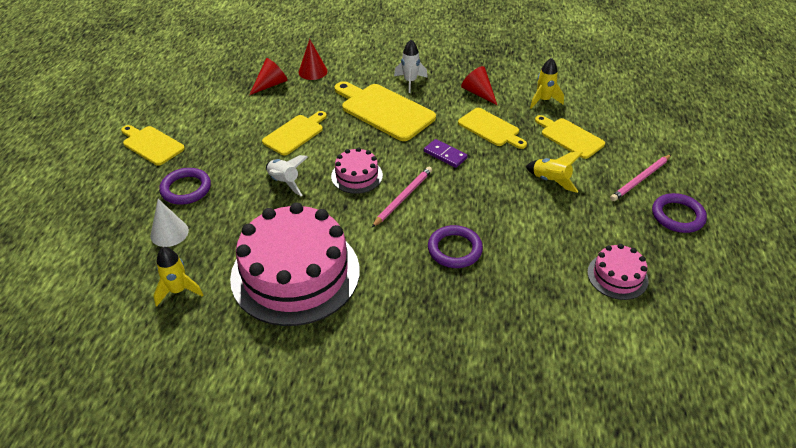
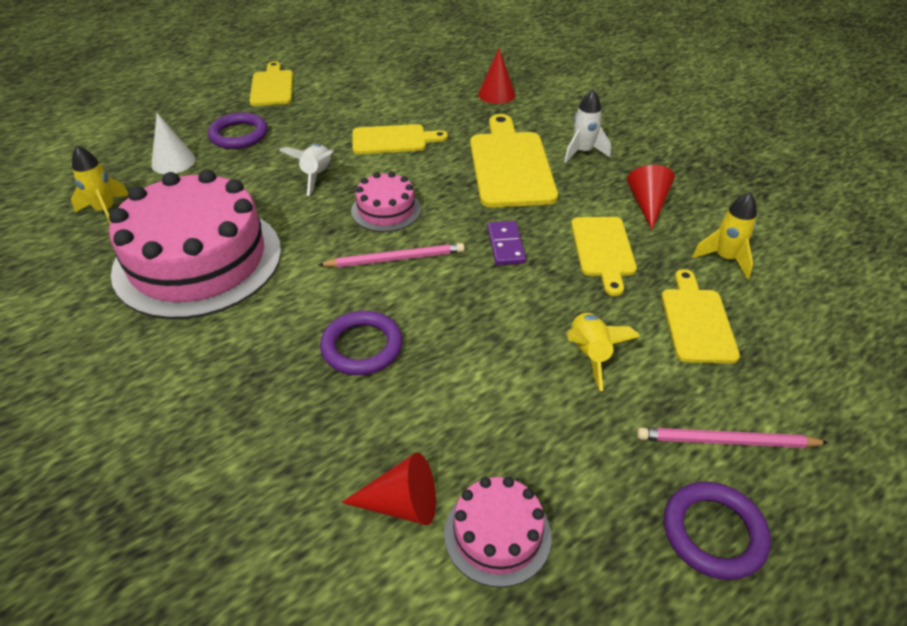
camera: 45 degrees right, 0 degrees up
red cone [249,58,287,95] -> red cone moved to [341,453,436,525]

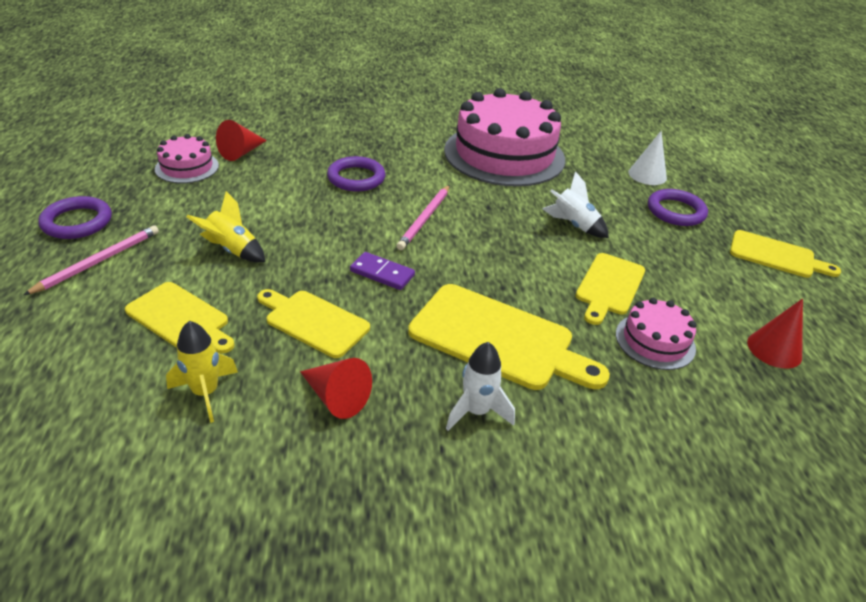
camera: 120 degrees right, 5 degrees down
yellow rocket [71,145,128,223] -> none
pink cake [351,172,421,232] -> pink cake moved to [616,298,697,370]
red cone [478,48,516,104] -> red cone moved to [747,299,803,369]

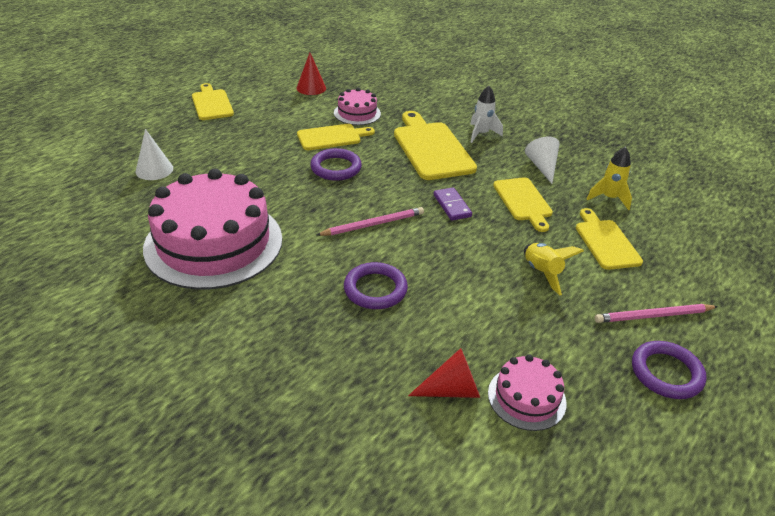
camera: 135 degrees left, 0 degrees up
red cone [300,358,372,419] -> white cone [525,137,560,184]
white rocket [542,171,609,238] -> none
purple ring [648,189,708,226] -> purple ring moved to [310,148,362,181]

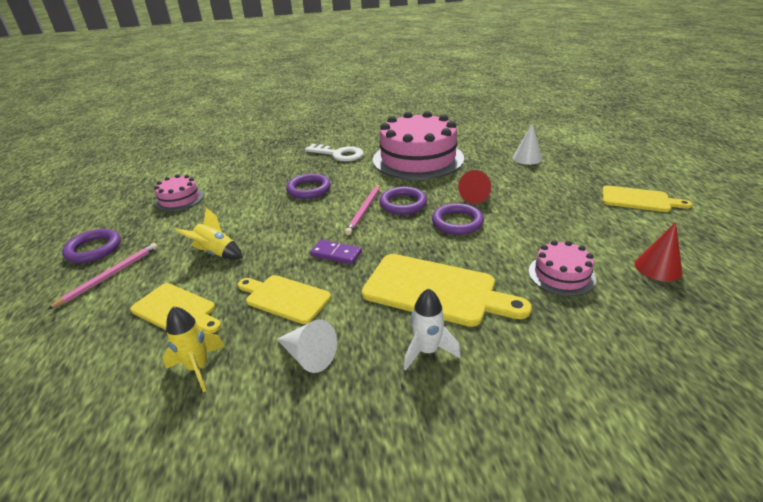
camera: 135 degrees right, 5 degrees down
yellow cutting board [297,124,375,150] -> none
red cone [408,348,480,398] -> red cone moved to [458,170,491,204]
none -> white key [305,144,364,162]
none -> purple ring [379,186,427,215]

